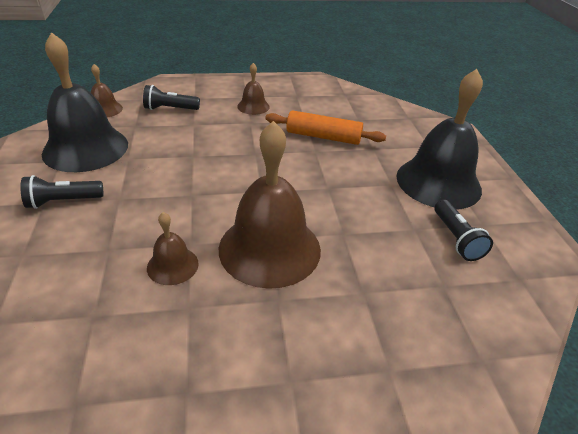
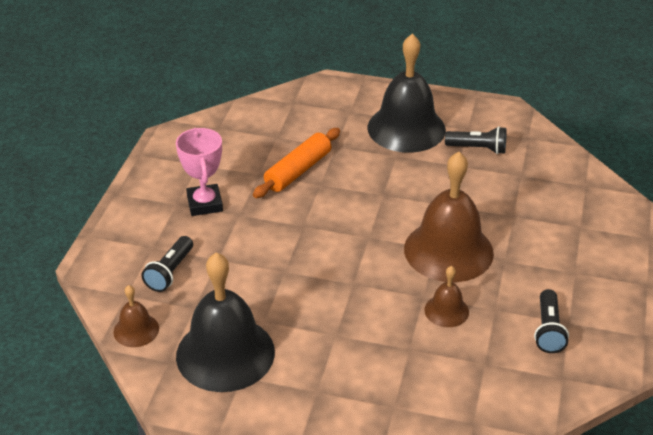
camera: 65 degrees left, 0 degrees up
black flashlight [20,175,104,209] -> black flashlight moved to [534,289,569,353]
brown bell [237,63,270,115] -> pink trophy [176,128,223,216]

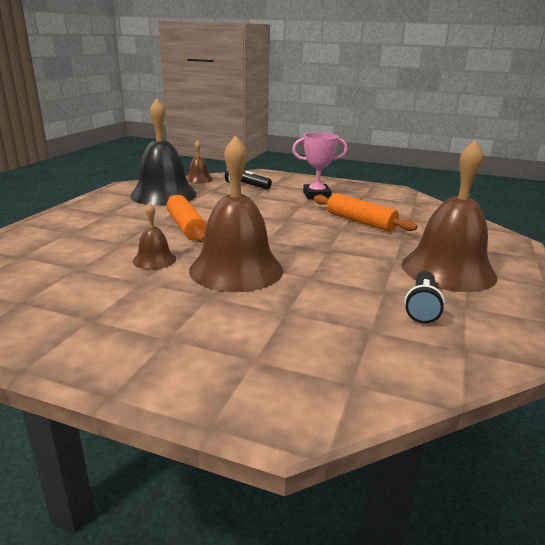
camera: 95 degrees right, 15 degrees down
black bell [368,34,446,153] -> brown bell [401,140,497,292]
black flashlight [534,289,569,353] -> none
none -> orange rolling pin [167,195,207,242]

